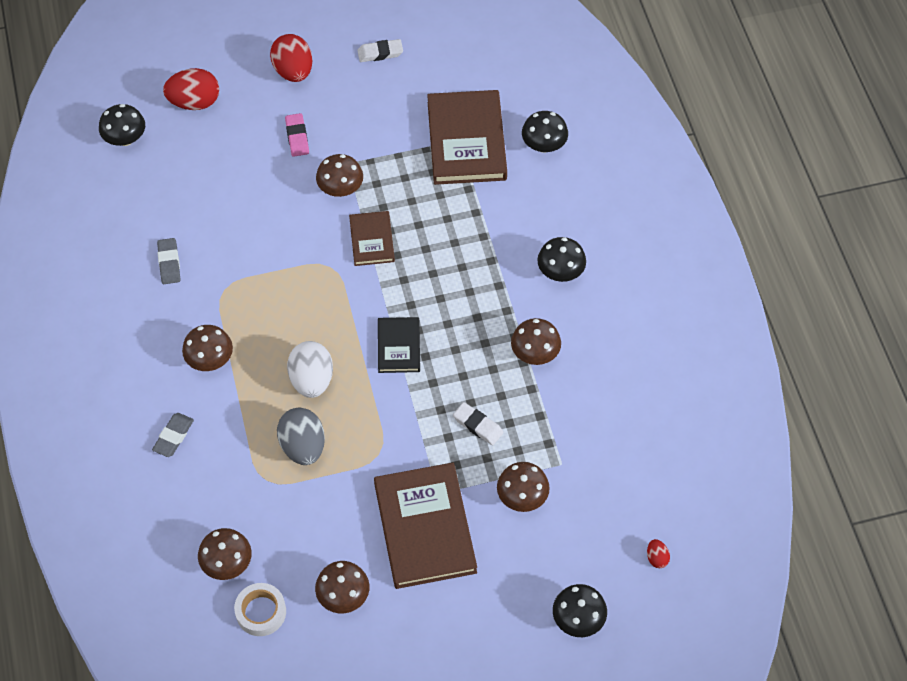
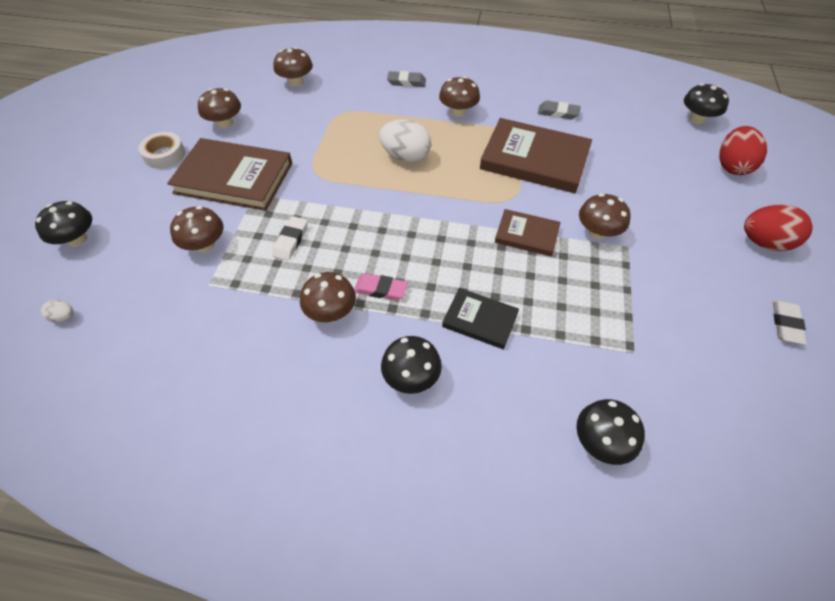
camera: 115 degrees right, 5 degrees down
grey eraser [152,413,194,457] -> grey eraser turned 45 degrees counterclockwise [387,71,426,87]
white tape [234,583,286,636] -> white tape moved to [138,132,185,169]
grey egg [277,408,325,465] -> none
pink eraser [285,113,309,157] -> pink eraser moved to [354,273,408,301]
black book [378,317,420,373] -> black book moved to [442,288,519,349]
brown book [427,90,507,185] -> brown book moved to [480,118,592,193]
white eraser [453,402,503,445] -> white eraser turned 45 degrees counterclockwise [272,216,308,260]
red egg [647,539,670,568] -> white egg [41,300,74,323]

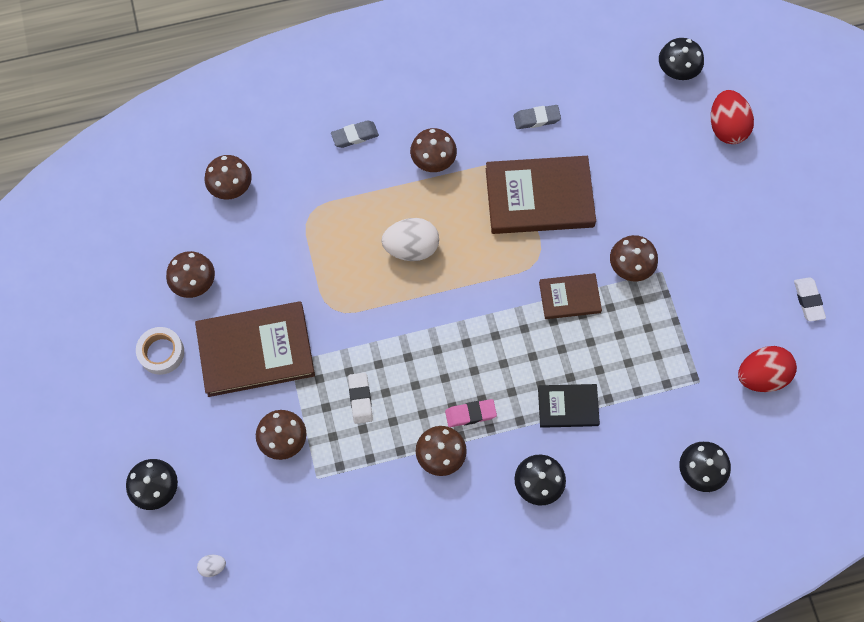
camera: 25 degrees left, 15 degrees up
red egg [744,204,813,251] -> red egg moved to [738,346,797,392]

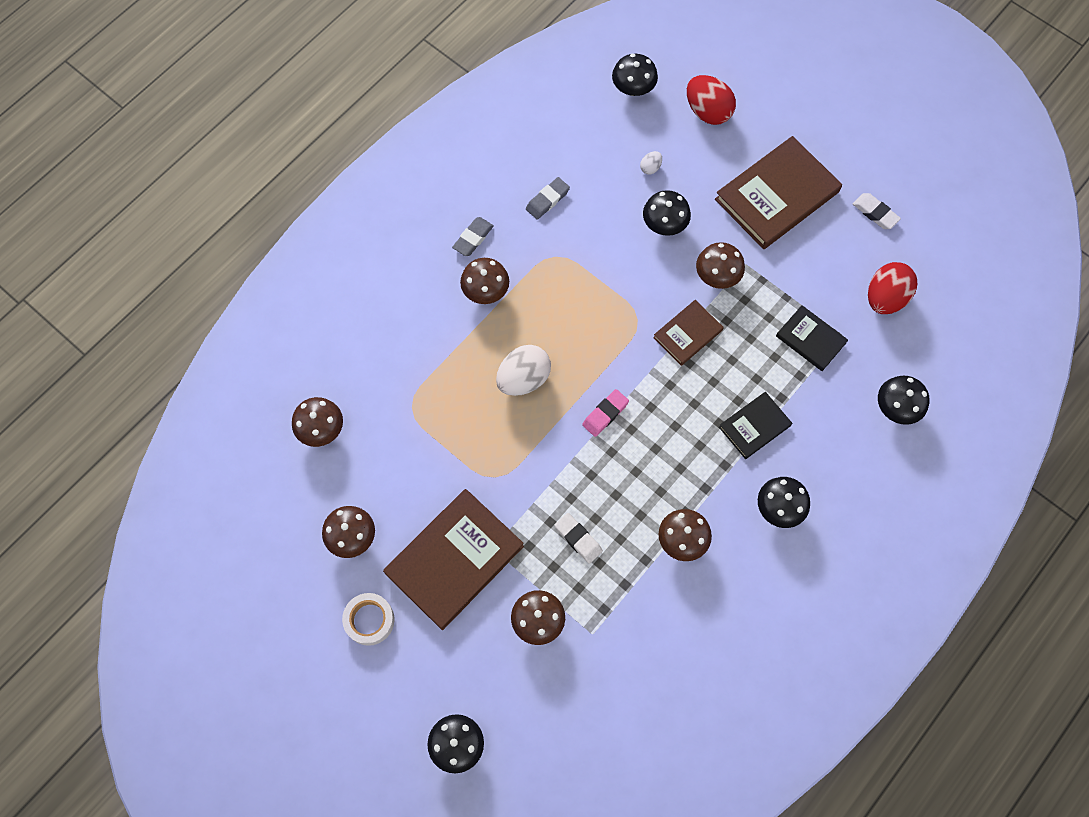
camera: 35 degrees left, 0 degrees up
white egg [197,555,226,577] -> white egg moved to [640,151,662,175]
grey eraser [331,120,379,148] -> grey eraser moved to [452,217,494,256]
pink eraser [445,399,497,427] -> pink eraser moved to [582,389,629,437]
brown book [486,156,596,234] -> brown book moved to [715,136,842,249]
none -> black mushroom [643,190,691,236]
none -> black book [776,305,848,371]

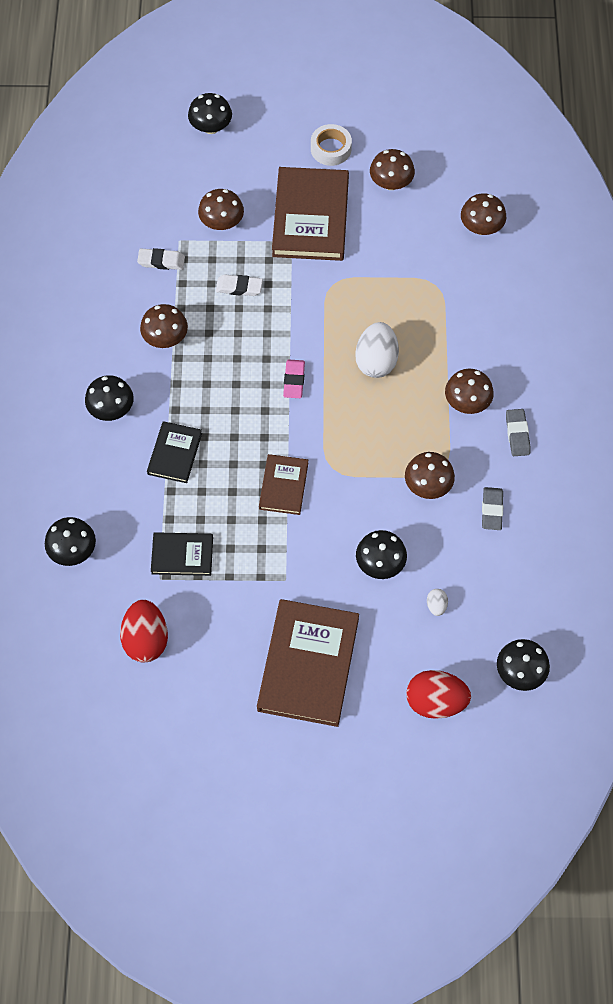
camera: 140 degrees right, 5 degrees down
brown mushroom [696,242,745,289] -> brown mushroom moved to [405,452,455,499]
white eraser [853,193,901,229] -> white eraser moved to [137,248,185,270]

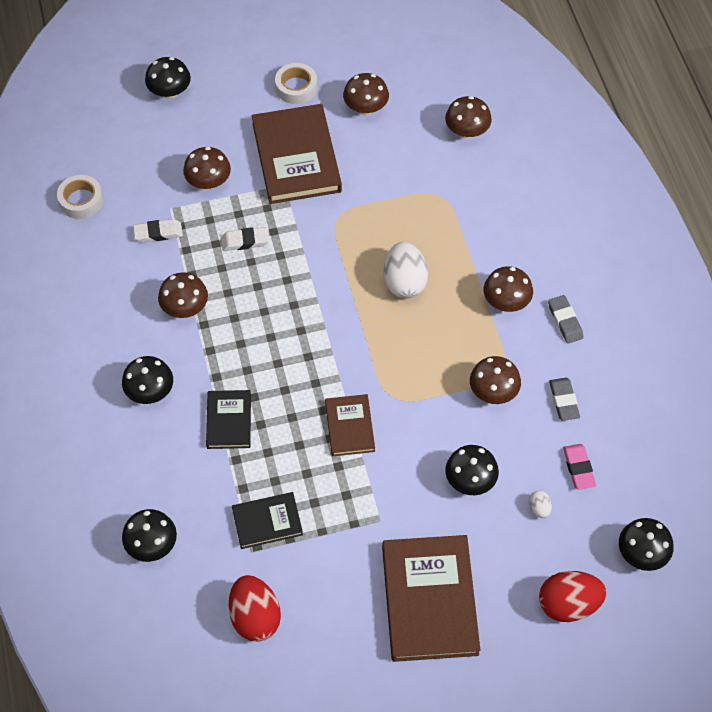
camera: 15 degrees left, 5 degrees down
pink eraser [283,360,305,398] -> pink eraser moved to [563,444,596,490]
none -> white tape [57,175,103,219]

